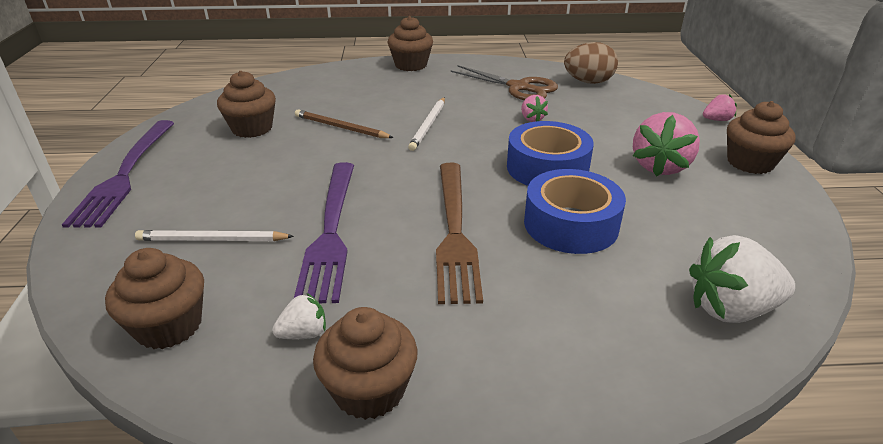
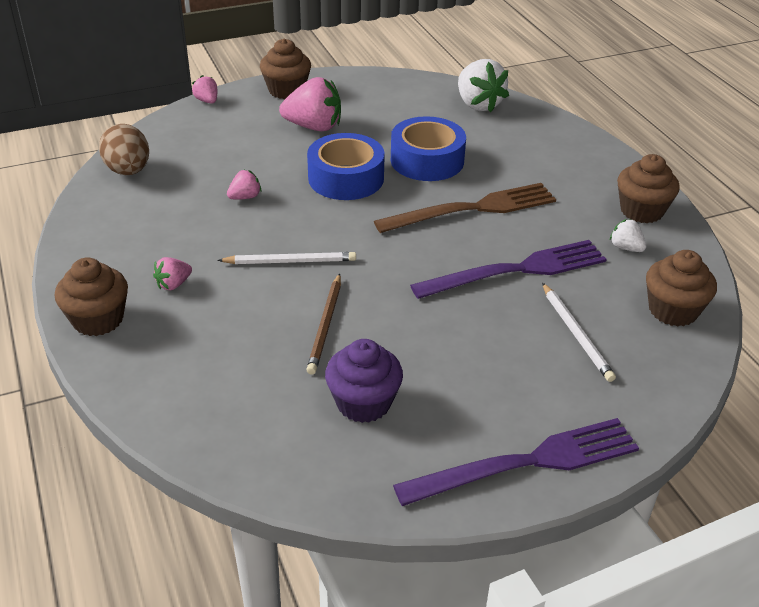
camera: 110 degrees left, 5 degrees up
brown cupcake [217,71,276,138] -> purple cupcake [325,339,403,423]
brown scissors [450,65,558,100] -> none
none -> pink strawberry [153,257,192,290]

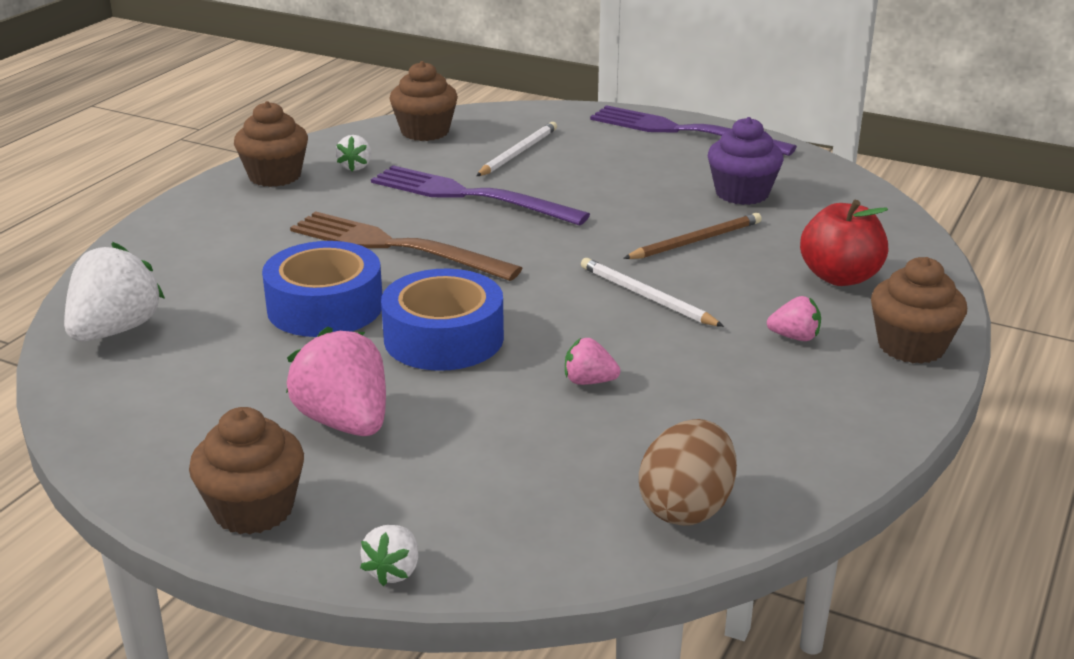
camera: 130 degrees left, 10 degrees down
pink strawberry [192,75,217,104] -> white strawberry [360,525,419,586]
none -> red apple [800,200,888,286]

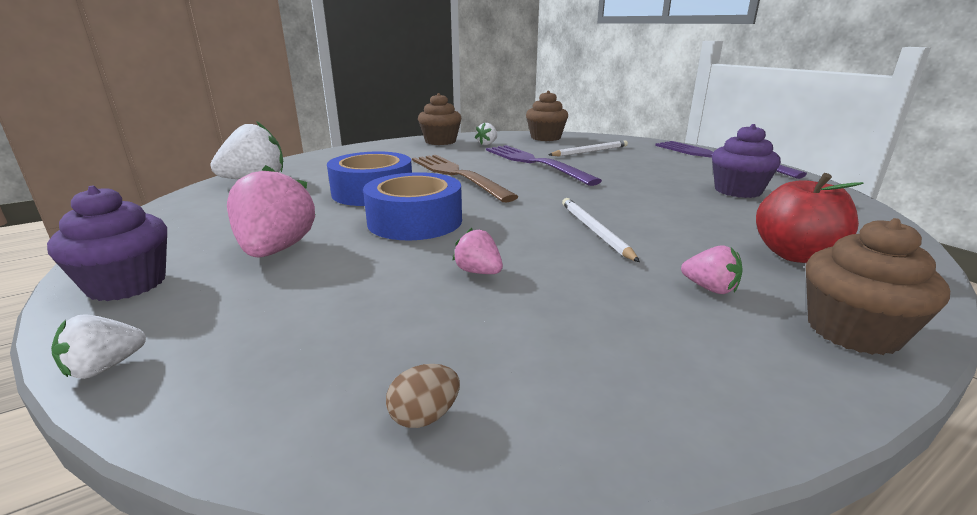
camera: 30 degrees right, 5 degrees down
brown cupcake [189,407,304,534] -> purple cupcake [47,186,167,301]
brown pencil [623,213,762,259] -> none
brown egg [639,419,737,526] -> brown egg [386,364,460,428], size x0.48

